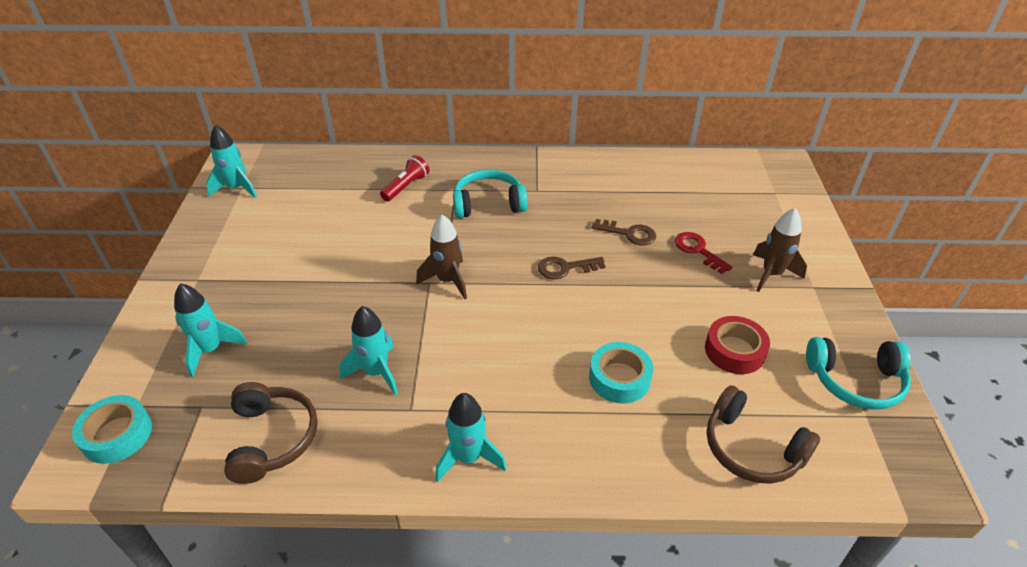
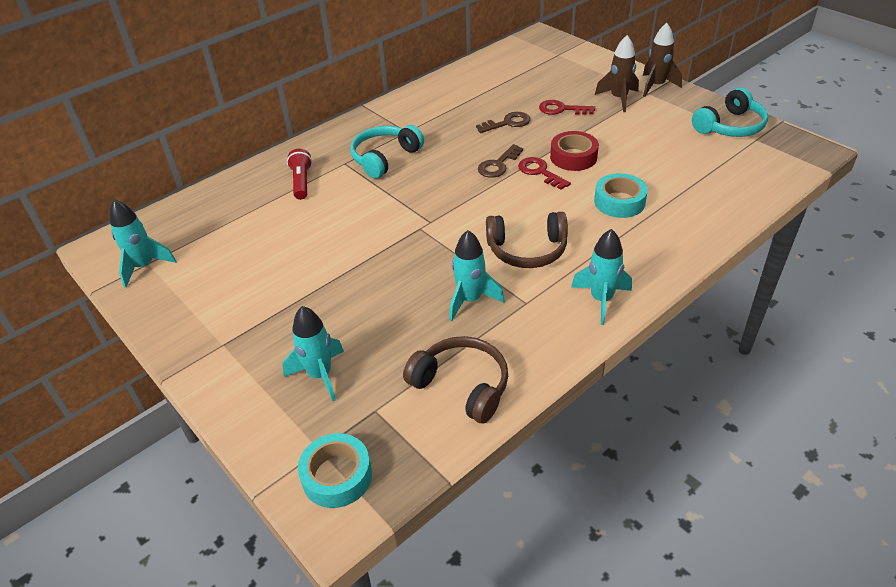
camera: 40 degrees left, 0 degrees up
brown rocket [416,215,467,299] -> brown rocket moved to [643,23,682,97]
red tape [705,316,770,374] -> red tape moved to [550,131,599,171]
brown headphones [707,385,820,484] -> brown headphones moved to [486,212,568,268]
none -> red key [518,157,571,190]

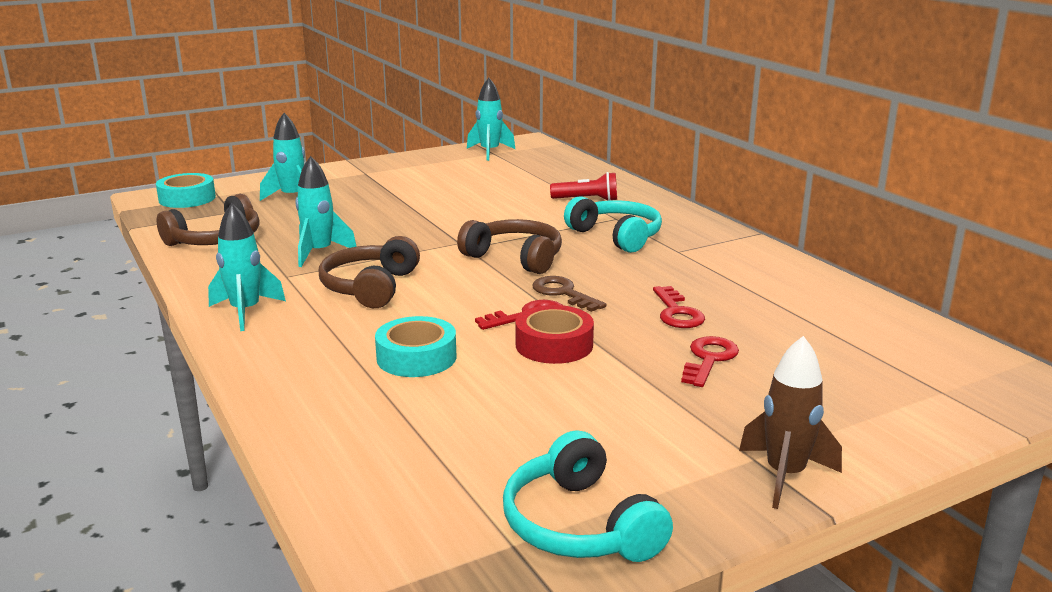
camera: 100 degrees right, 20 degrees down
brown key [476,112,530,133] -> red key [653,286,705,328]
brown rocket [595,35,639,112] -> none
none -> brown headphones [457,219,562,274]

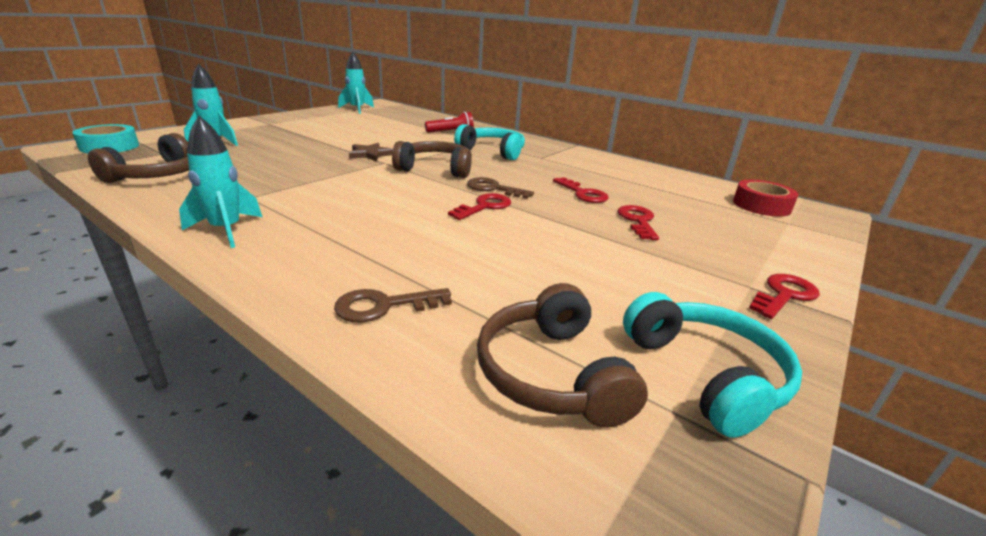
camera: 25 degrees left, 5 degrees up
turquoise rocket [296,156,357,267] -> none
brown headphones [319,236,420,308] -> brown headphones moved to [477,283,648,427]
turquoise tape [375,316,456,377] -> none
turquoise headphones [503,430,673,562] -> turquoise headphones turned 150 degrees counterclockwise [623,292,802,438]
red tape [515,305,594,364] -> red tape moved to [733,180,798,217]
brown rocket [739,336,842,509] -> red key [749,274,820,319]
none -> brown key [334,288,452,323]
none -> brown star [349,143,393,161]

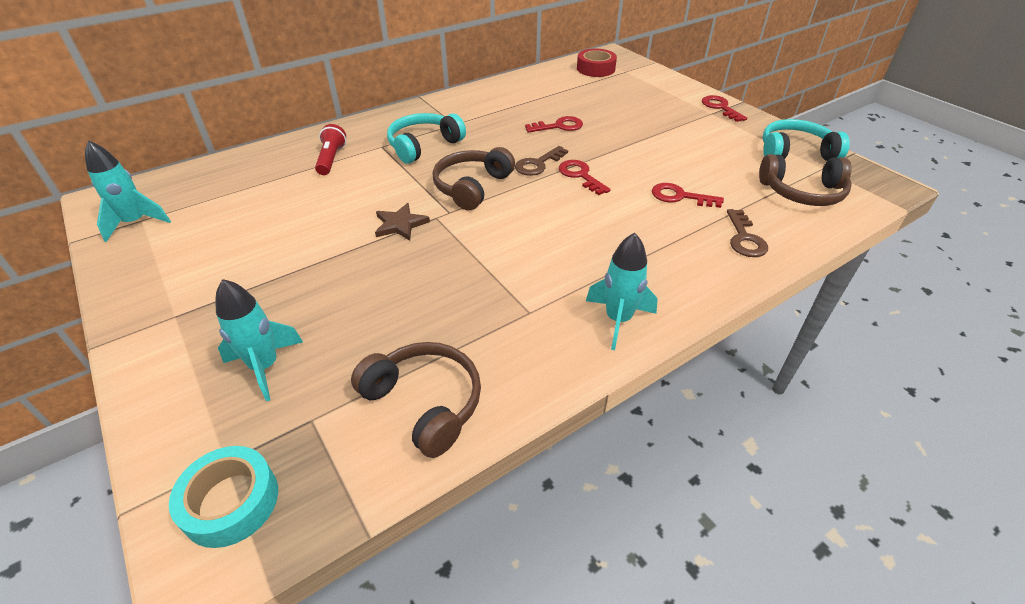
camera: 70 degrees left, 15 degrees up
red key [617,205,659,240] -> red key moved to [652,183,724,208]

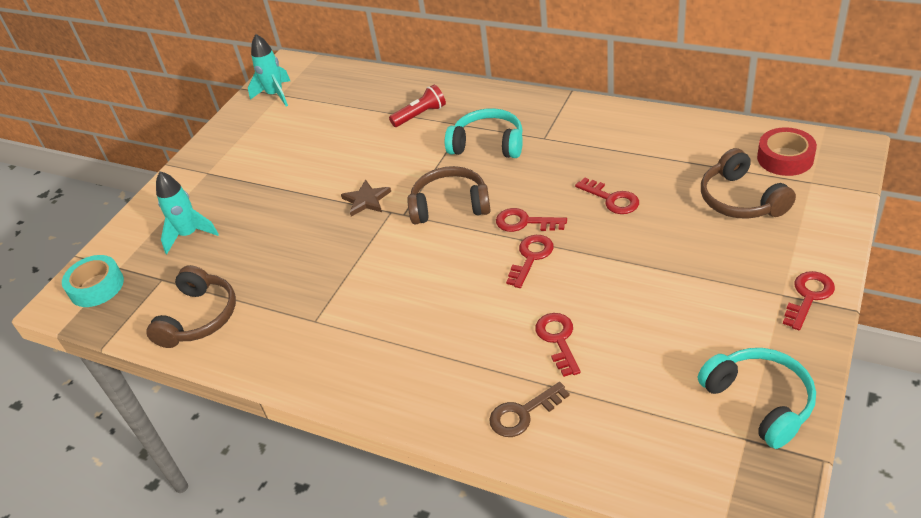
camera: 65 degrees right, 0 degrees up
brown key [515,146,568,176] -> red key [496,208,567,232]
turquoise rocket [586,233,658,350] -> none
brown headphones [759,154,852,206] -> brown headphones moved to [701,148,796,219]

